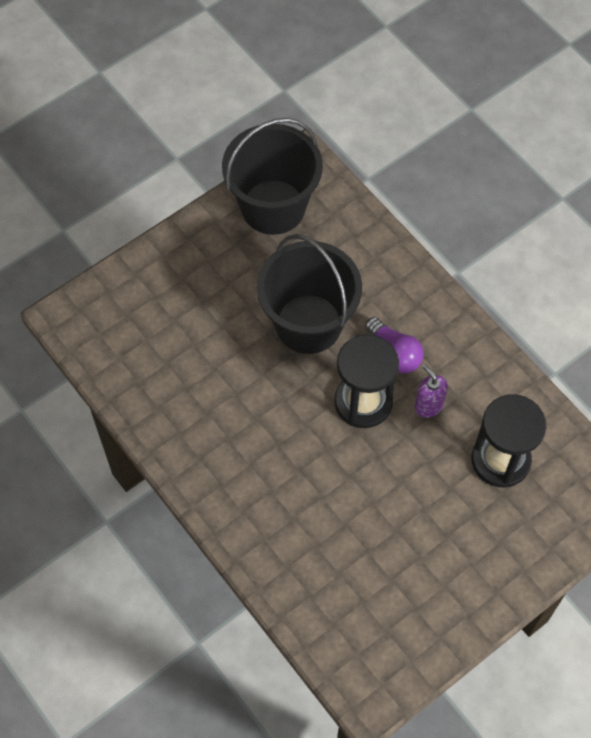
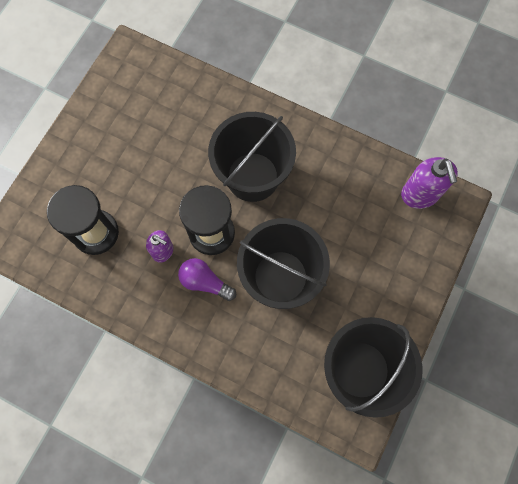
camera: 155 degrees right, 10 degrees up
none -> black bucket [208,112,296,202]
none -> purple soap dispenser [401,157,458,209]

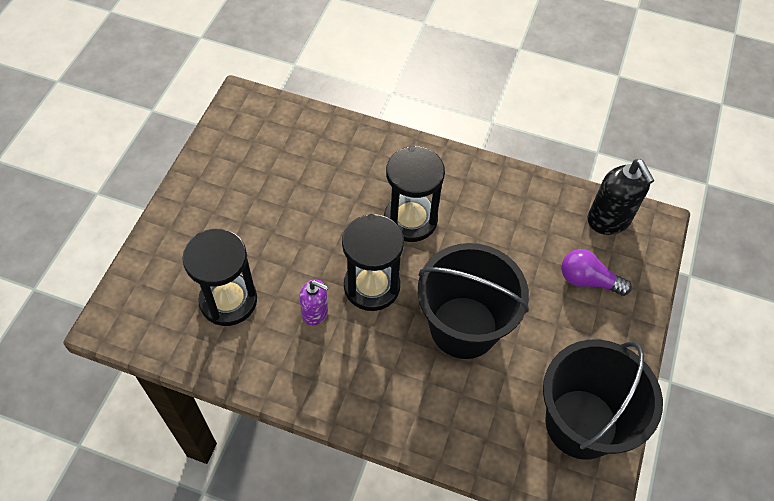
camera: 10 degrees left, 15 degrees down
purple light bulb [178,258,236,301] -> purple light bulb moved to [561,249,632,296]
black bucket [208,112,296,202] -> black hourglass [384,146,445,242]
purple soap dispenser [401,157,458,209] -> black soap dispenser [587,159,654,235]

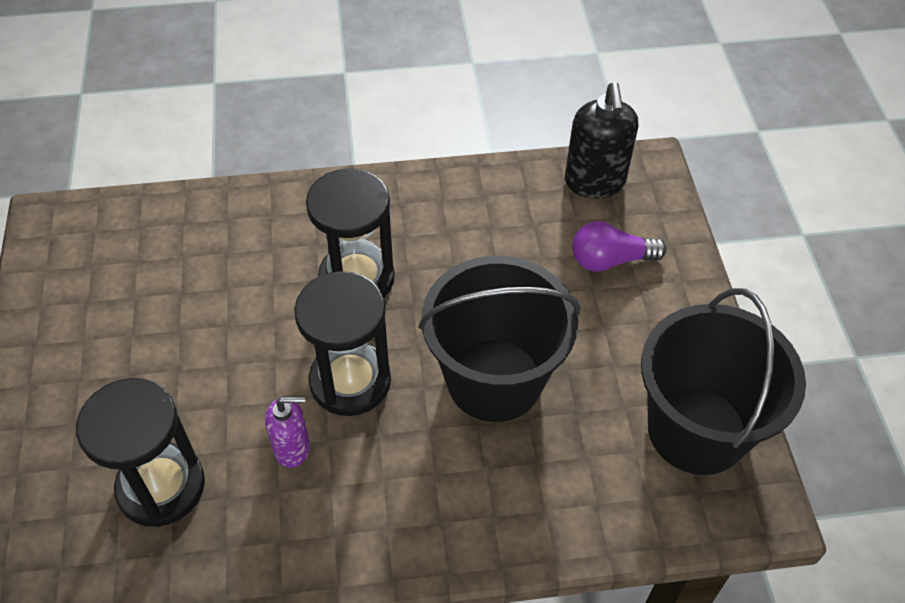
camera: 25 degrees left, 5 degrees down
black soap dispenser [587,159,654,235] -> black soap dispenser turned 45 degrees clockwise [565,82,638,199]

